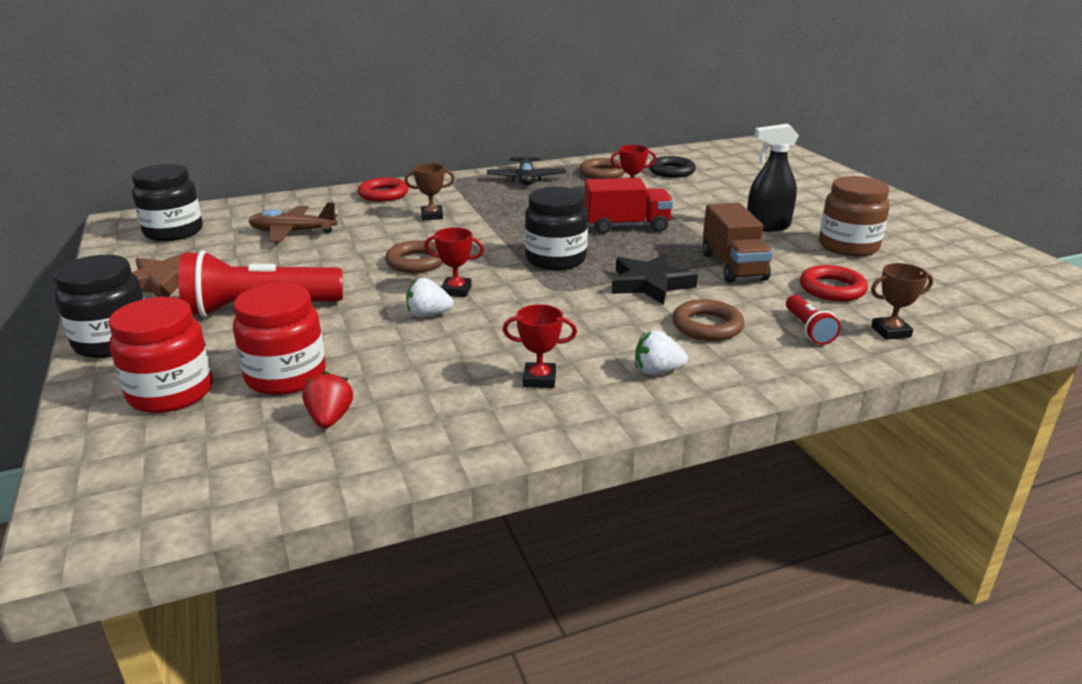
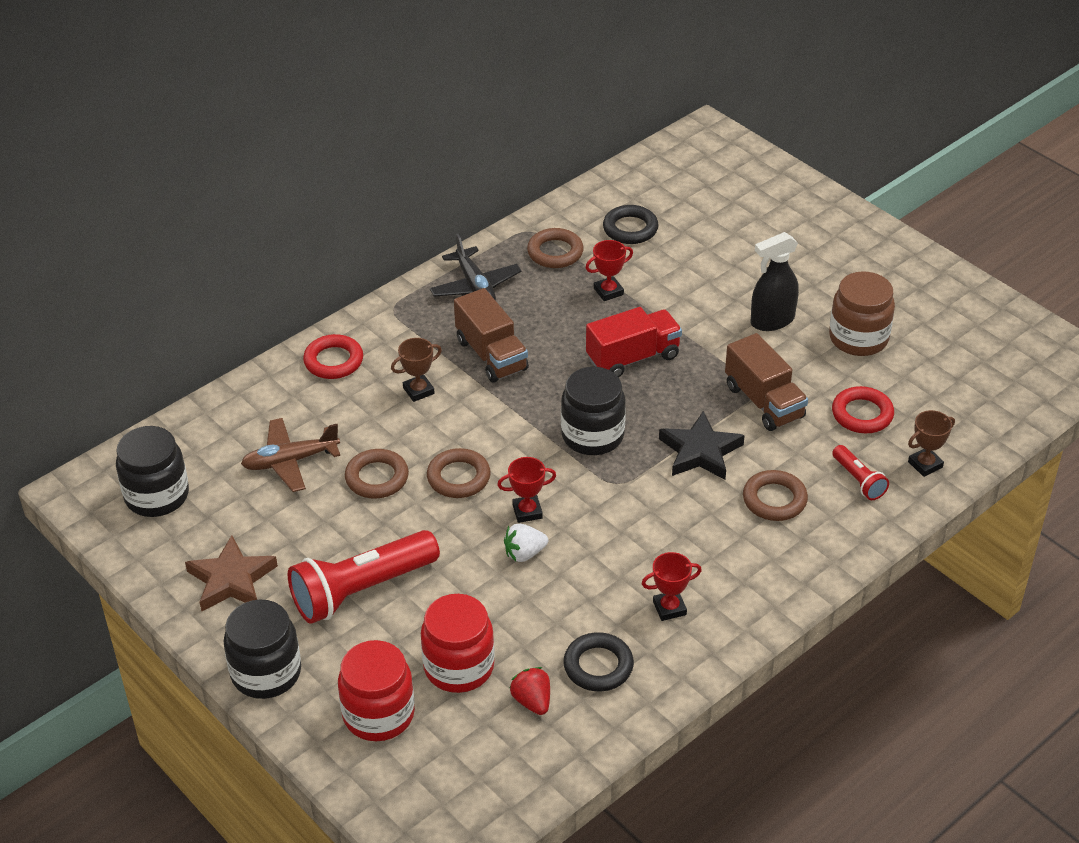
camera: 20 degrees left, 15 degrees up
white strawberry [635,330,688,375] -> none
none -> brown ring [345,449,409,499]
none -> brown truck [454,288,529,383]
none -> black ring [563,632,634,691]

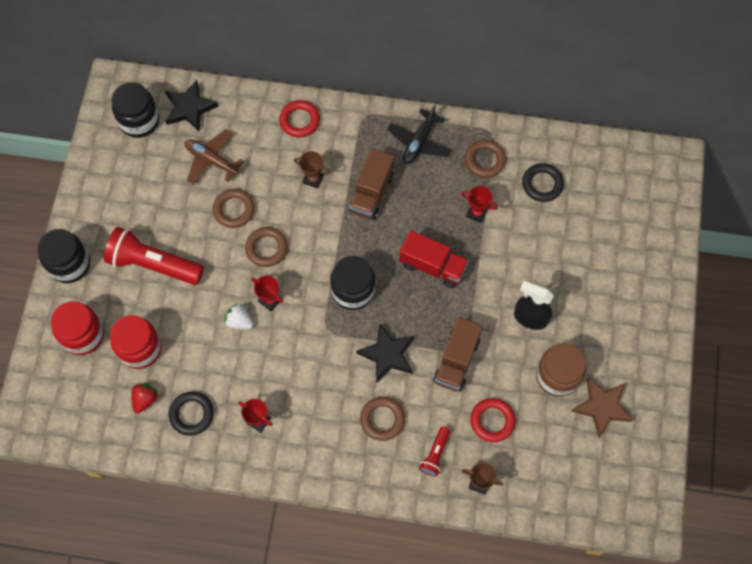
camera: 50 degrees right, 25 degrees up
brown star [185,535,278,612] -> brown star moved to [571,377,633,437]
none -> black star [165,80,219,131]

